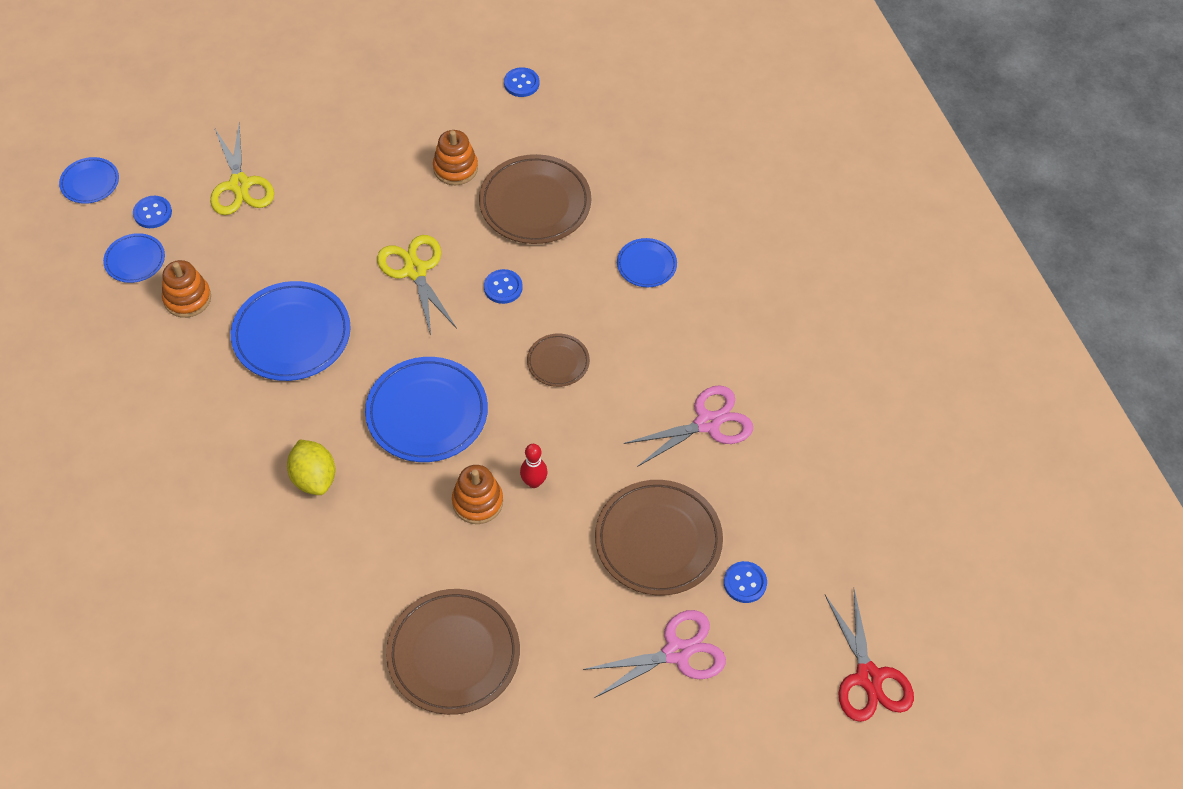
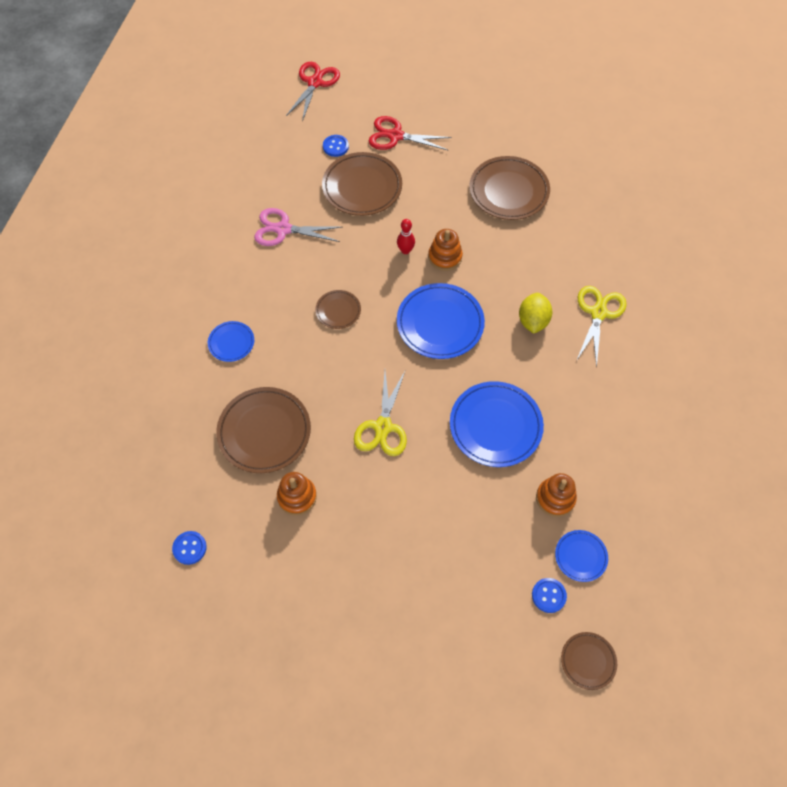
camera: 145 degrees left, 5 degrees up
blue plate [59,157,119,204] -> brown plate [561,632,617,690]
yellow scissors [210,124,274,215] -> yellow scissors moved to [577,286,627,368]
blue button [484,269,523,304] -> none
pink scissors [583,610,726,698] -> red scissors [369,116,452,151]

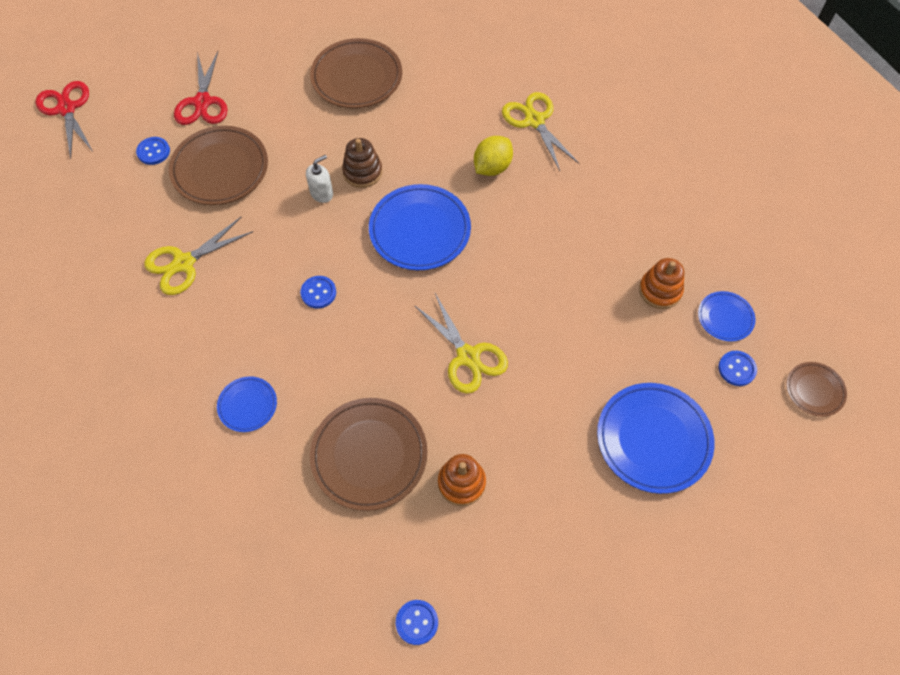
camera: 45 degrees left, 0 degrees up
pink scissors [254,208,342,246] -> yellow scissors [144,217,253,295]
brown plate [315,290,361,329] -> blue button [300,276,336,309]
red scissors [369,116,452,151] -> red scissors turned 60 degrees counterclockwise [174,51,228,125]
red bowling pin [397,219,415,254] -> white soap dispenser [306,155,333,203]
orange stacking toy [428,229,463,271] -> brown stacking toy [342,138,382,188]
blue plate [450,381,544,467] -> blue plate moved to [597,383,715,494]
yellow lemon [519,293,552,334] -> yellow lemon turned 75 degrees clockwise [474,136,513,176]

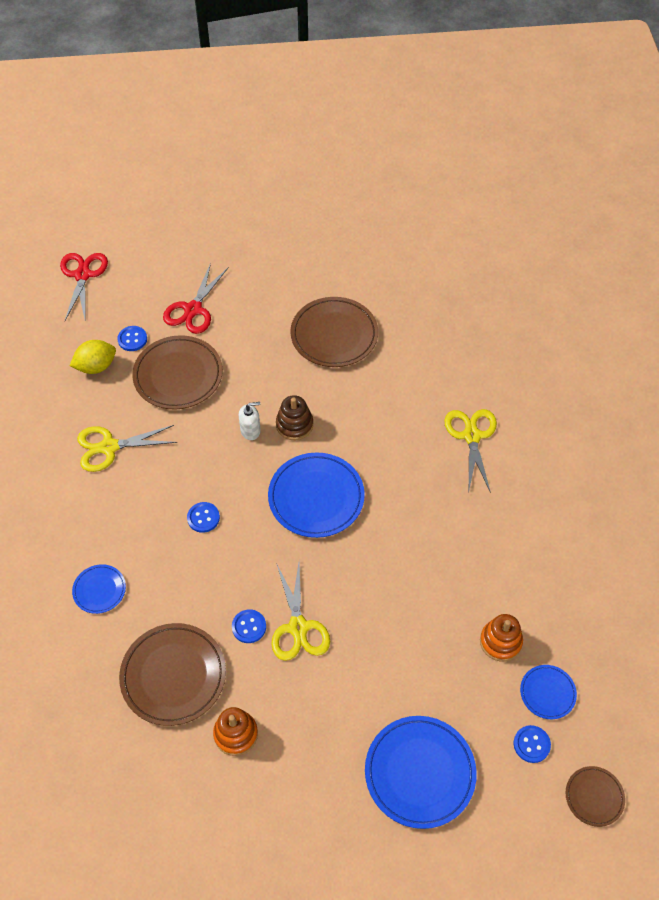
camera: 25 degrees right, 5 degrees down
blue button [396,600,438,645] -> blue button moved to [232,609,266,643]
yellow lemon [474,136,513,176] -> yellow lemon moved to [70,340,116,374]

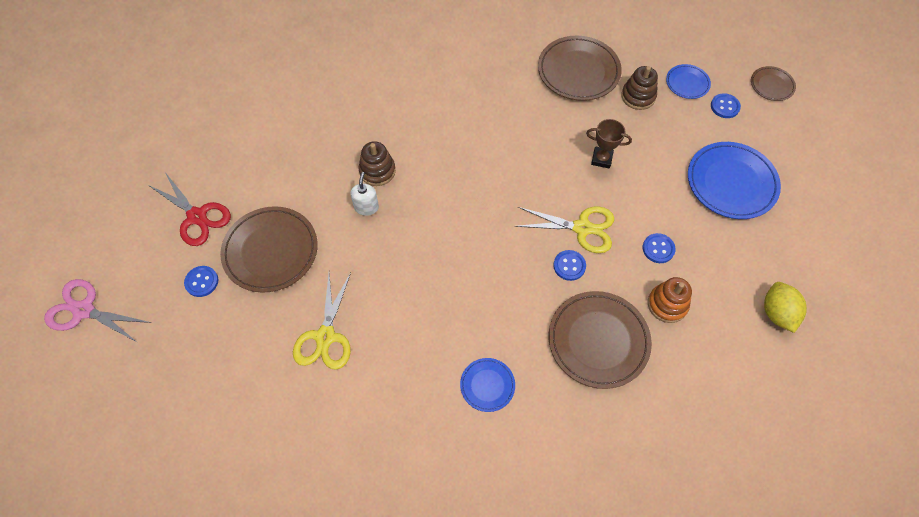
camera: 70 degrees left, 5 degrees up
red scissors [60,253,108,320] -> pink scissors [44,279,152,343]
yellow lemon [70,340,116,374] -> yellow lemon moved to [764,282,807,333]
blue button [187,502,220,533] -> blue button moved to [643,233,676,263]
blue plate [268,452,365,538] -> none
brown plate [290,297,378,367] -> brown plate moved to [538,36,622,101]
yellow scissors [444,409,497,493] -> none
orange stacking toy [480,614,523,662] -> brown stacking toy [621,66,658,110]
none -> brown trophy [586,119,632,169]

